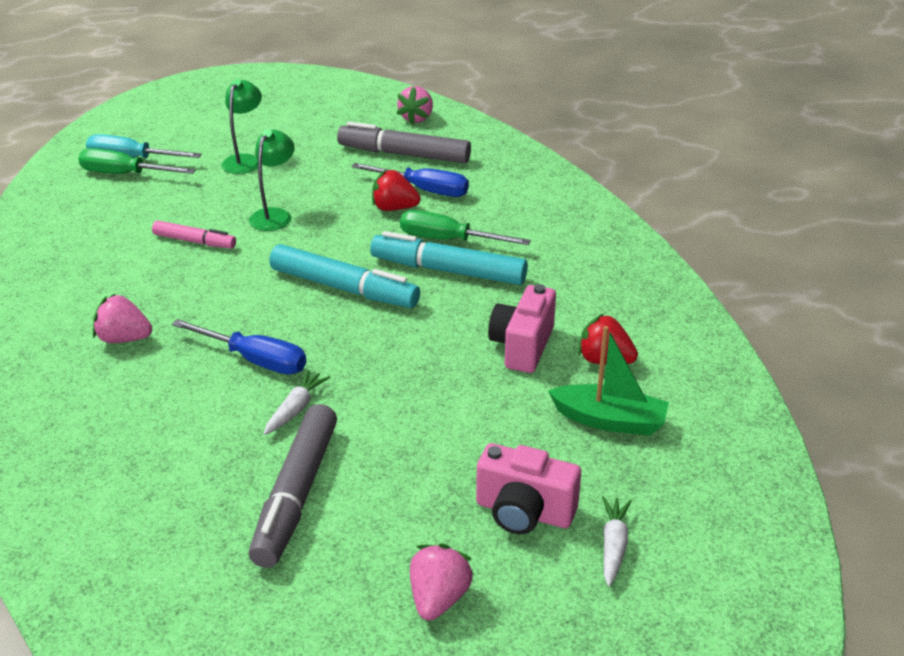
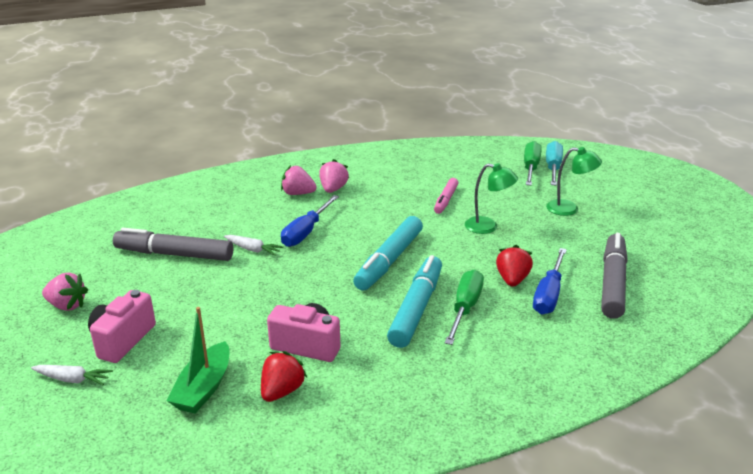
camera: 90 degrees right, 5 degrees down
pink strawberry [397,86,433,125] -> pink strawberry moved to [281,165,317,195]

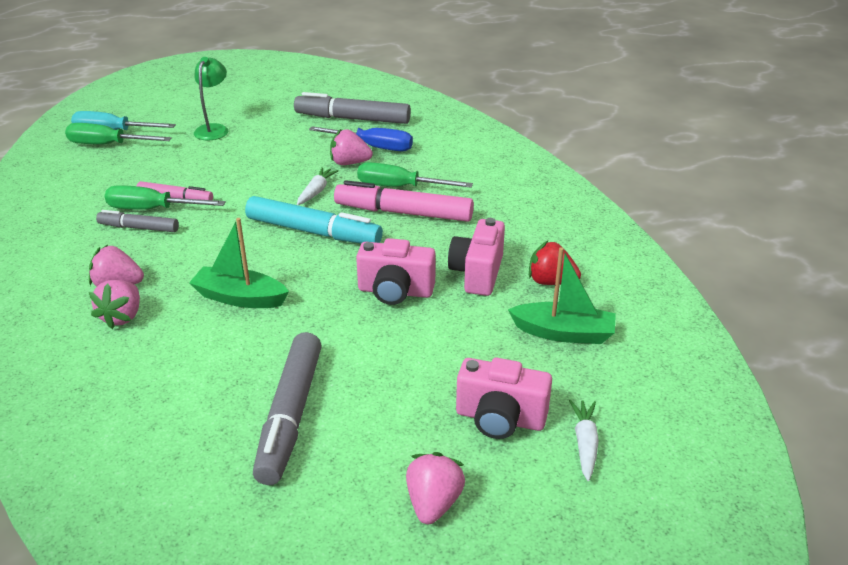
camera: 95 degrees left, 5 degrees up
white carrot [224,235,284,256] -> white carrot moved to [297,167,339,205]
blue screwdriver [281,195,339,247] -> green boat [189,218,289,308]
turquoise marker [387,255,442,348] -> pink marker [334,180,474,222]
green lamp [465,163,518,234] -> none
red strawberry [496,245,533,287] -> pink strawberry [330,129,373,165]
none -> grey marker [96,210,179,232]
none -> green screwdriver [105,185,226,210]
none -> pink camera [356,238,436,305]

